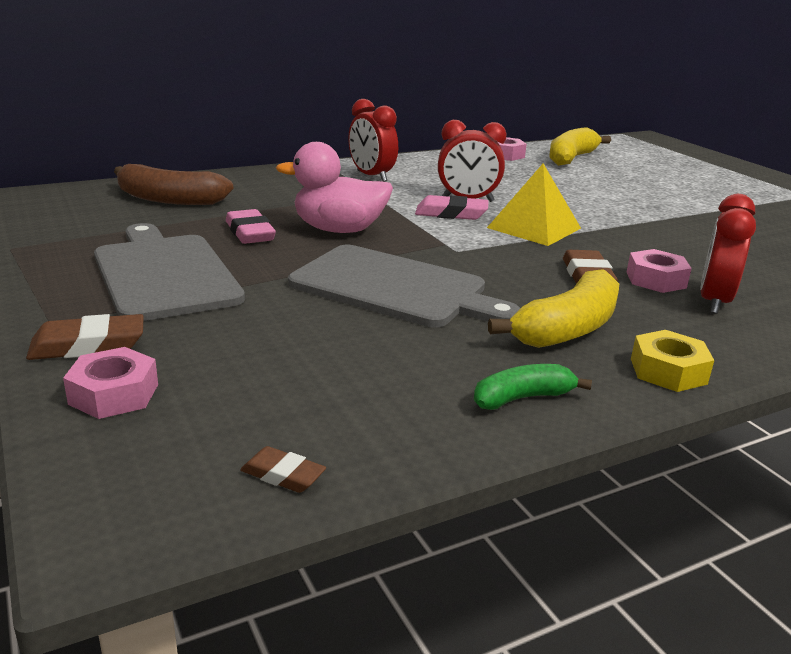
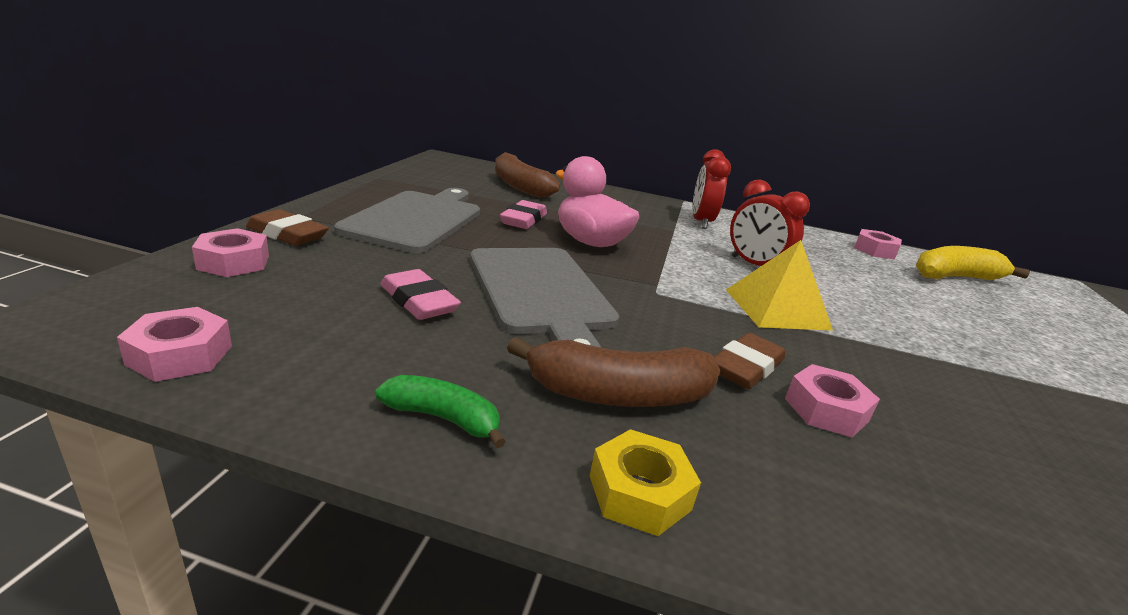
camera: 40 degrees right, 0 degrees up
brown eraser [240,446,326,493] -> pink nut [117,307,232,382]
pink eraser [415,195,488,220] -> pink eraser moved to [380,269,461,320]
yellow banana [488,269,619,348] -> brown banana [507,337,721,407]
red clock [700,194,756,314] -> none

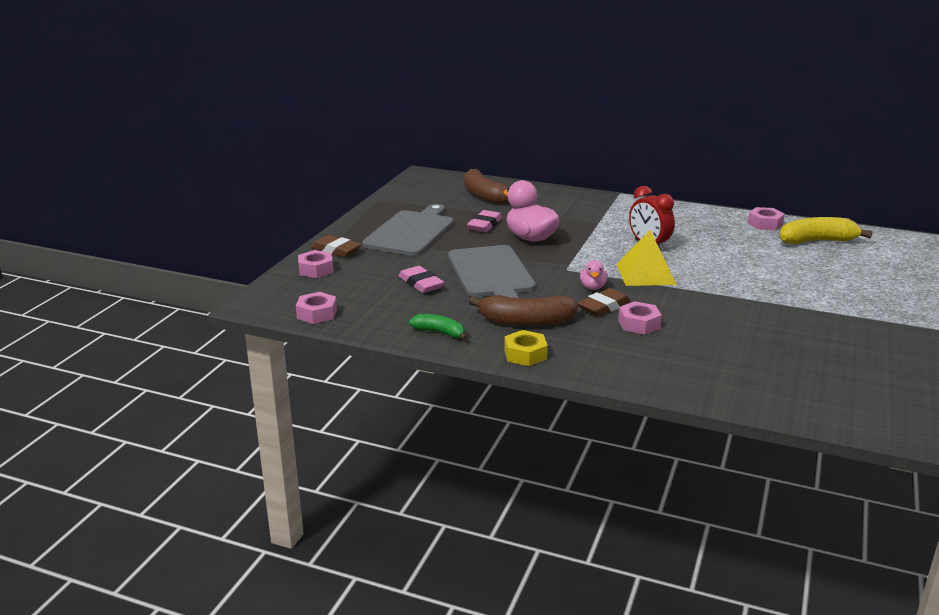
camera: 10 degrees right, 0 degrees up
red clock [692,149,731,229] -> none
none -> pink duck [580,260,608,290]

